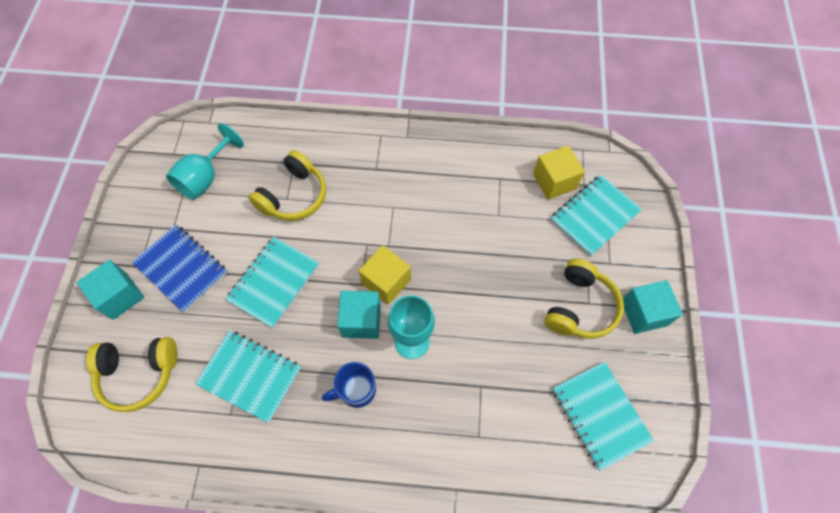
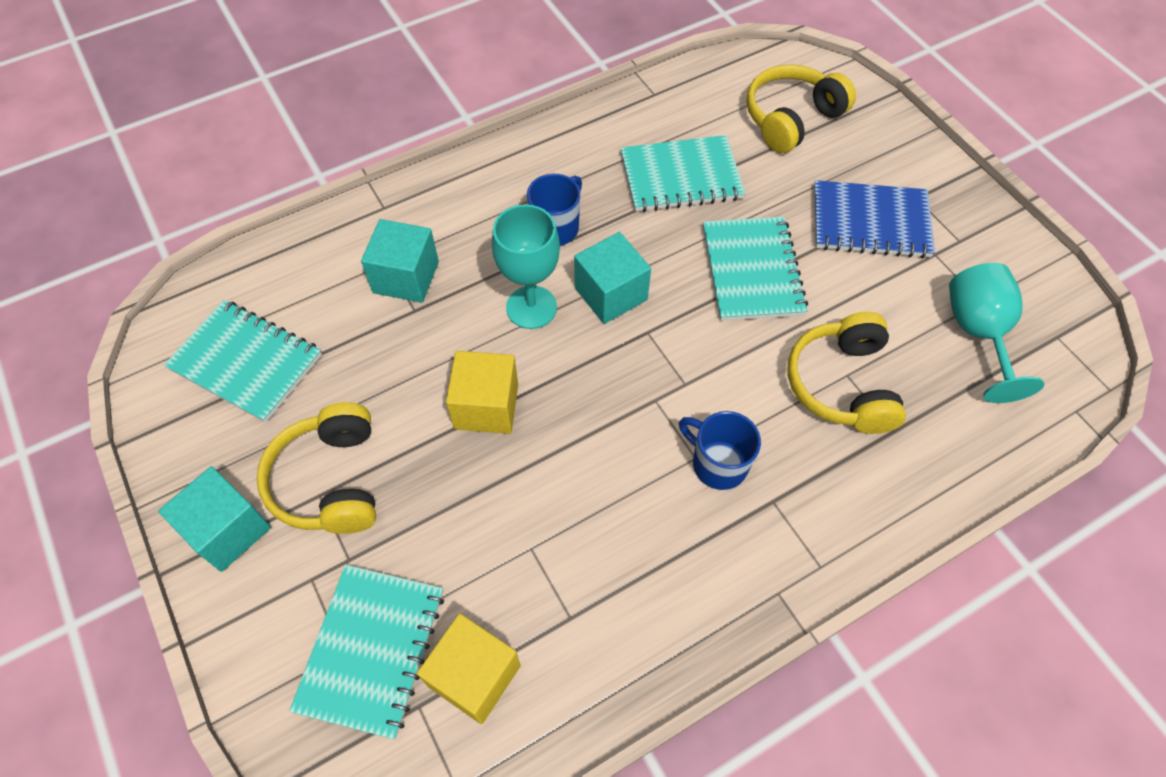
camera: 145 degrees right, 5 degrees down
turquoise cube [76,260,144,320] -> turquoise cube moved to [361,219,439,303]
yellow cube [359,245,411,305] -> yellow cube moved to [446,351,518,434]
none -> blue mug [679,411,761,490]

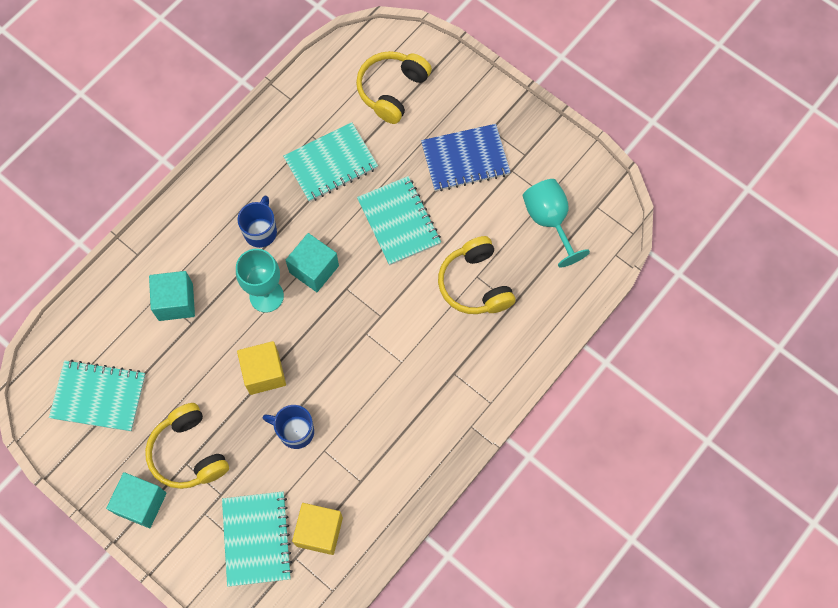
camera: 20 degrees left, 10 degrees up
blue mug [679,411,761,490] -> blue mug moved to [262,405,314,449]

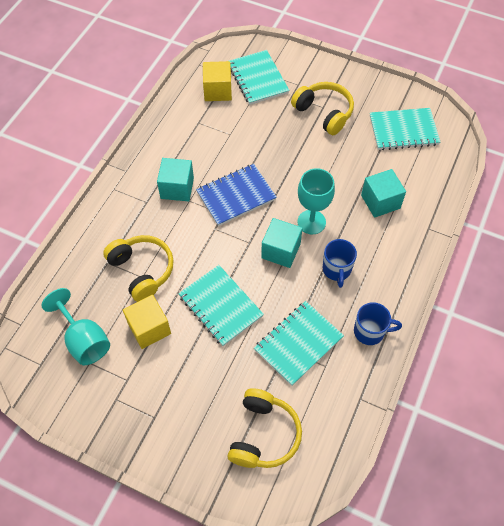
camera: 165 degrees right, 10 degrees down
turquoise cube [106,472,167,528] -> turquoise cube moved to [157,158,194,201]
yellow cube [237,341,286,395] -> yellow cube moved to [123,295,171,349]
blue mug [262,405,314,449] -> blue mug moved to [354,302,402,345]
blue notebook [421,124,511,191] -> blue notebook moved to [196,164,277,226]

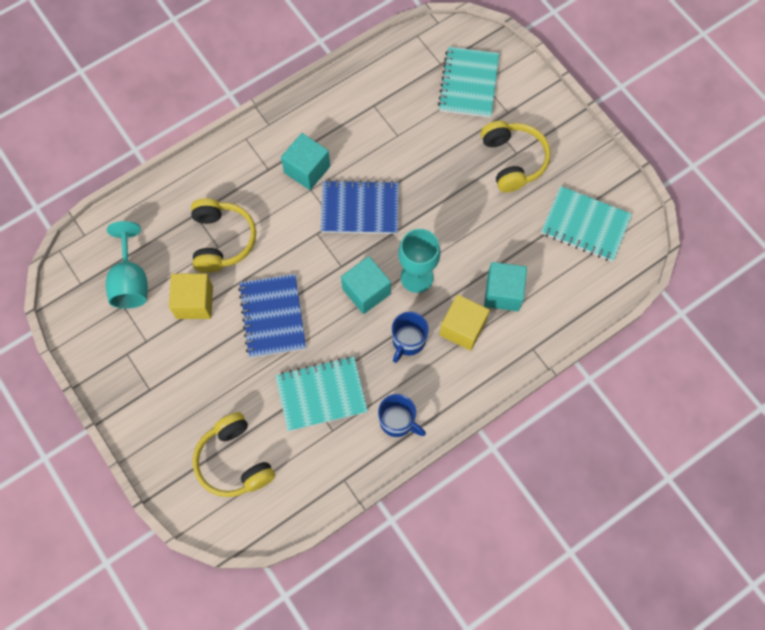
camera: 30 degrees right, 10 degrees up
turquoise notebook [178,265,264,346] -> blue notebook [238,274,306,358]
yellow cube [203,61,232,101] -> yellow cube moved to [439,294,490,351]
yellow headphones [228,389,302,468] -> yellow headphones turned 105 degrees clockwise [193,412,275,497]

